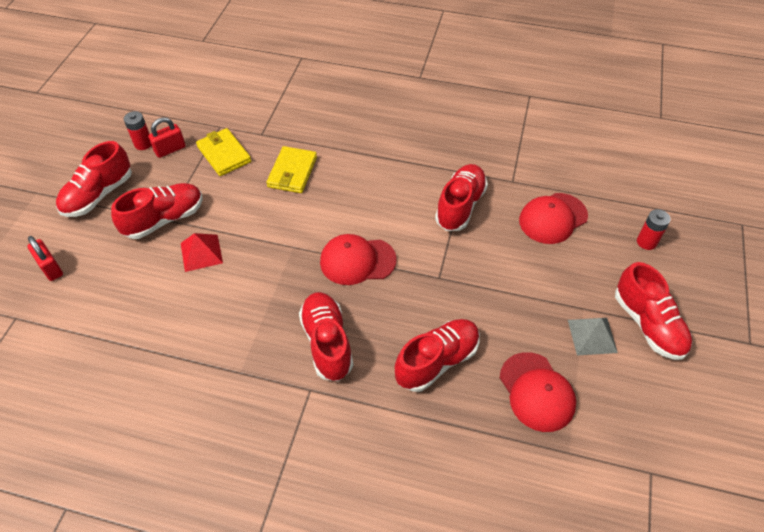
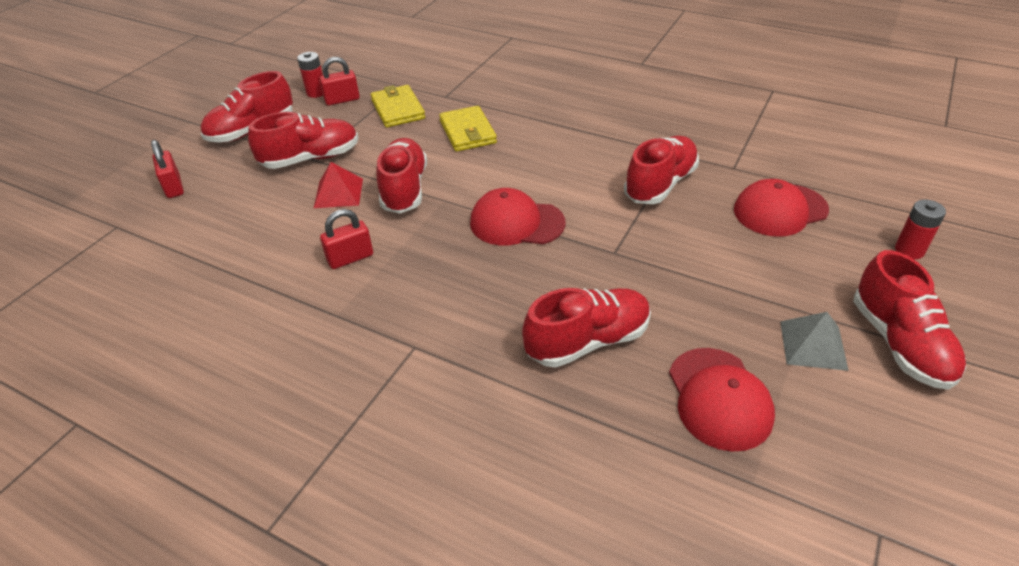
camera: 15 degrees right, 10 degrees down
yellow wallet [266,146,317,193] -> yellow wallet turned 45 degrees counterclockwise [439,106,497,152]
red shoe [299,292,353,381] -> red shoe moved to [376,138,427,213]
none -> red padlock [320,209,373,269]

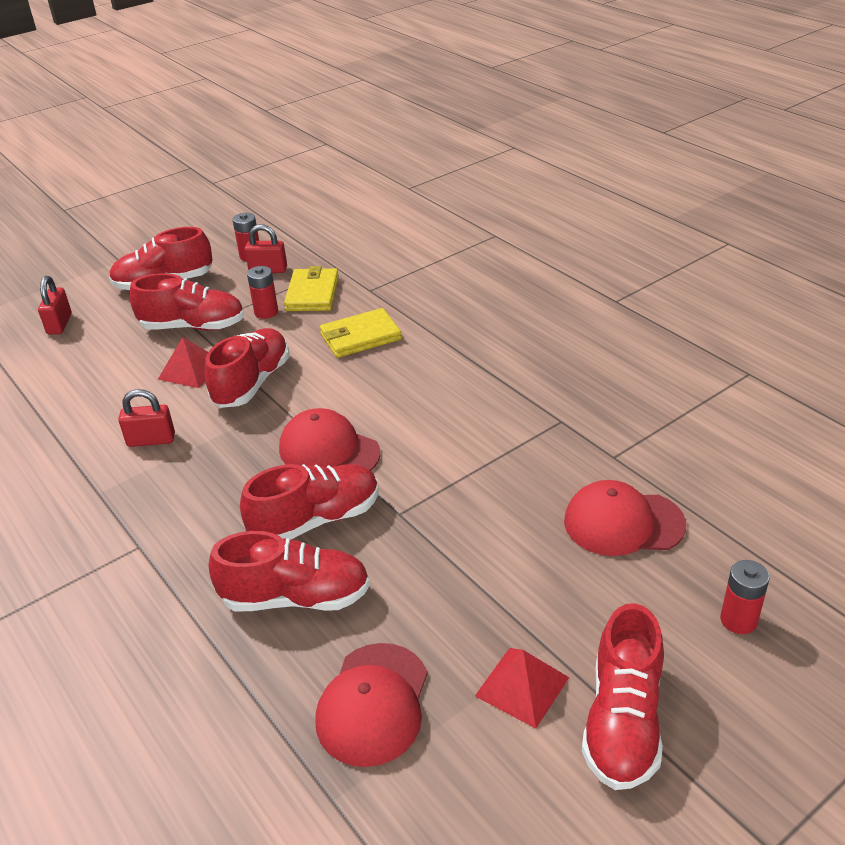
camera: 25 degrees right, 5 degrees down
yellow wallet [439,106,497,152] -> yellow wallet turned 60 degrees clockwise [320,308,402,358]
red shoe [624,136,699,204] -> red shoe moved to [240,464,379,539]
grey pyramid [780,312,849,371] -> red pyramid [475,648,569,728]
none -> red battery [247,266,278,319]

